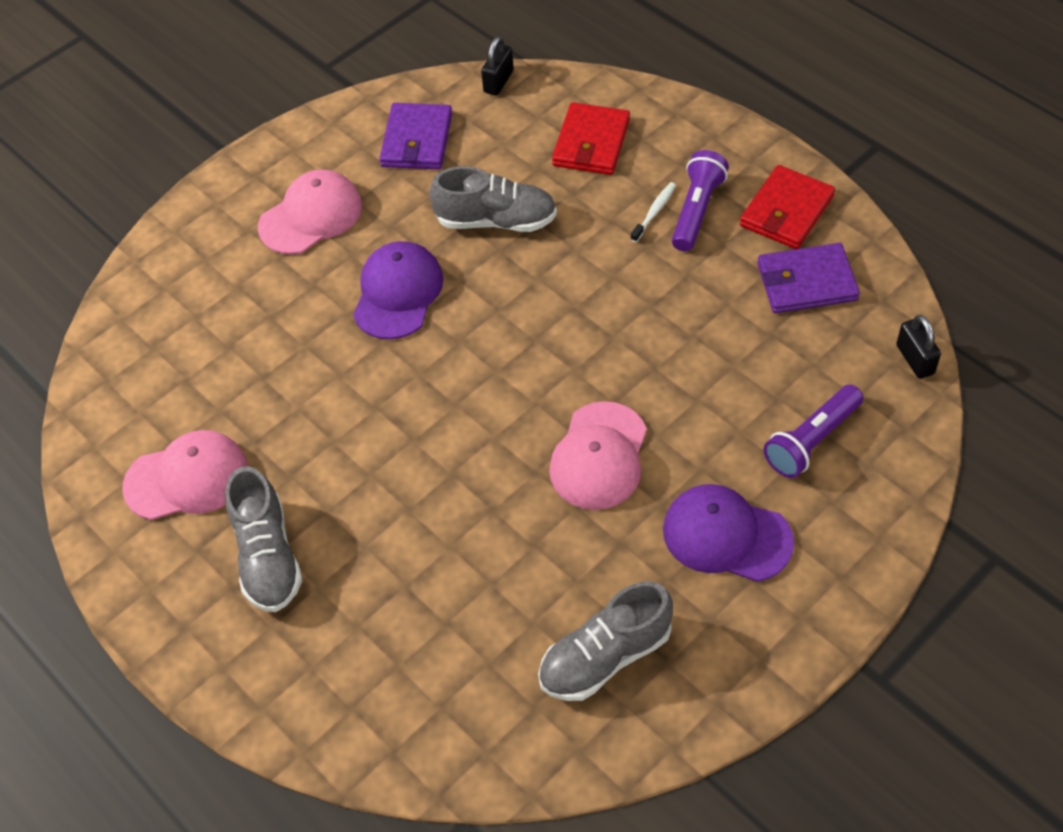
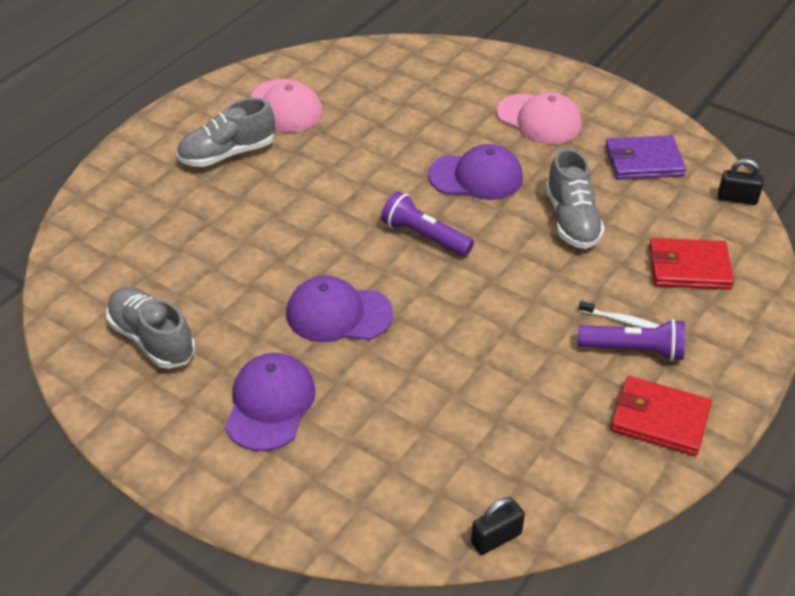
camera: 75 degrees right, 10 degrees down
pink cap [549,401,647,510] -> purple cap [287,275,393,342]
purple wallet [757,243,860,313] -> none
purple flashlight [764,385,863,478] -> purple flashlight moved to [381,191,474,256]

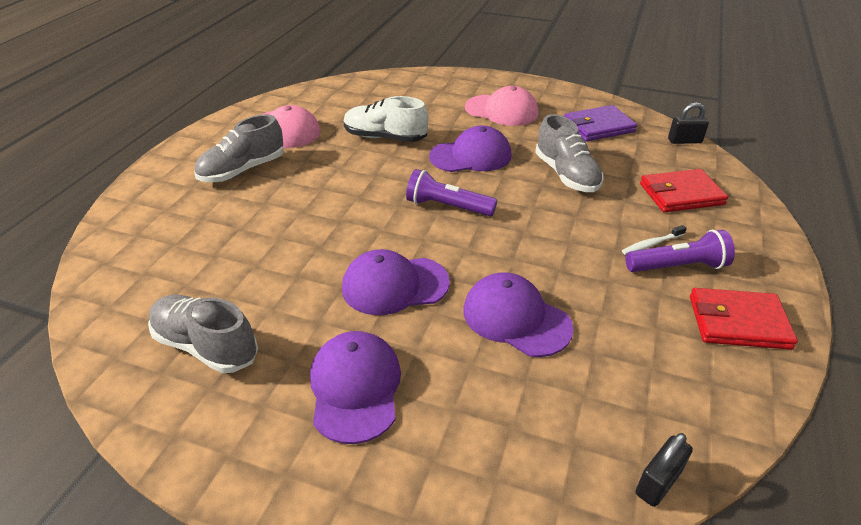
camera: 15 degrees left, 5 degrees down
white toothbrush [578,301,660,328] -> white toothbrush turned 150 degrees clockwise [622,225,687,255]
none -> white shoe [344,96,428,142]
none -> purple cap [463,272,574,357]

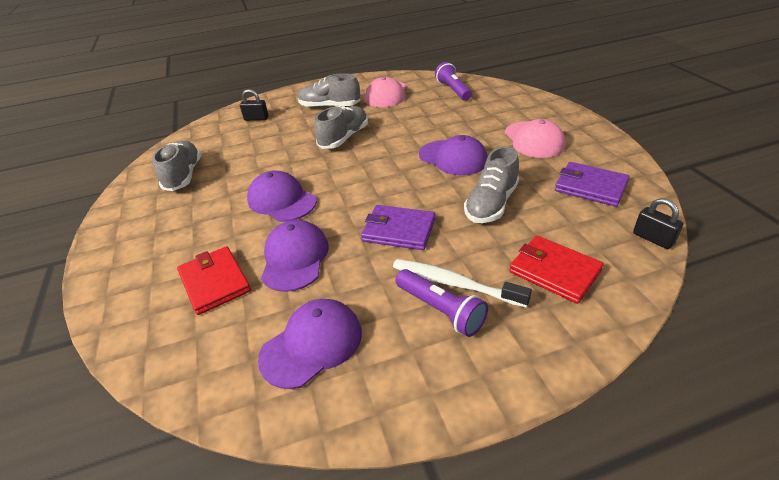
camera: 55 degrees right, 0 degrees up
purple cap [310,331,401,444] -> purple cap moved to [258,299,362,389]
white shoe [344,96,428,142] -> none
purple flashlight [406,169,497,216] -> purple flashlight moved to [435,62,472,101]
white toothbrush [622,225,687,255] -> white toothbrush [393,259,532,308], size x1.88
black padlock [636,433,693,507] -> black padlock moved to [240,89,269,121]
red wallet [690,288,798,350] -> red wallet moved to [177,246,251,315]
none -> grey shoe [314,106,368,149]
none -> purple wallet [361,205,436,250]

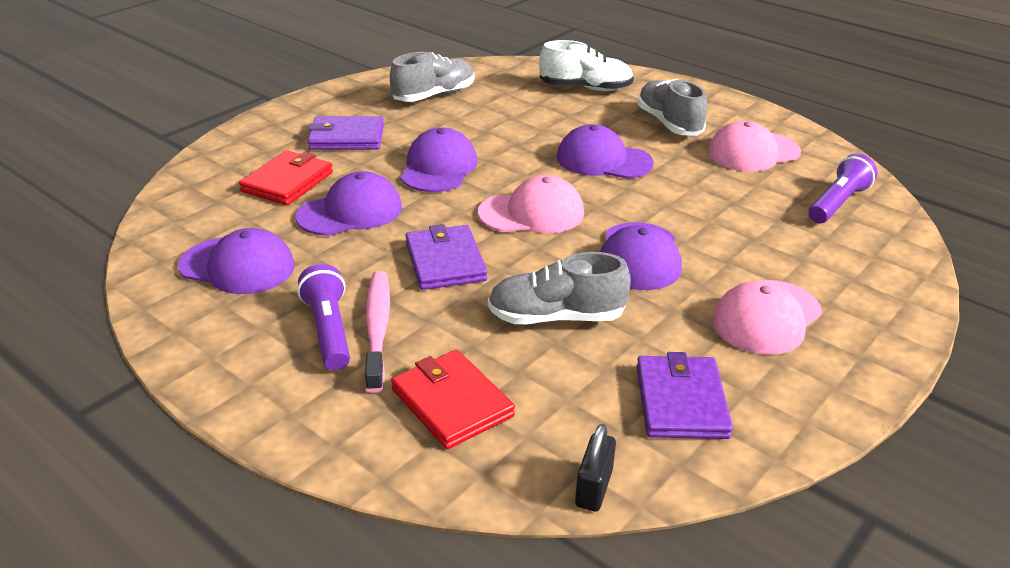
camera: 55 degrees right, 5 degrees down
black padlock [240,89,269,121] -> white shoe [539,40,634,91]
grey shoe [314,106,368,149] -> purple cap [557,124,654,179]
white toothbrush [393,259,532,308] -> pink toothbrush [365,271,390,393]
purple flashlight [396,269,488,337] -> purple flashlight turned 150 degrees clockwise [297,264,350,371]
red wallet [509,235,604,304] -> red wallet turned 45 degrees counterclockwise [391,350,515,449]
none -> purple wallet [308,116,384,150]
none -> pink cap [478,175,584,233]

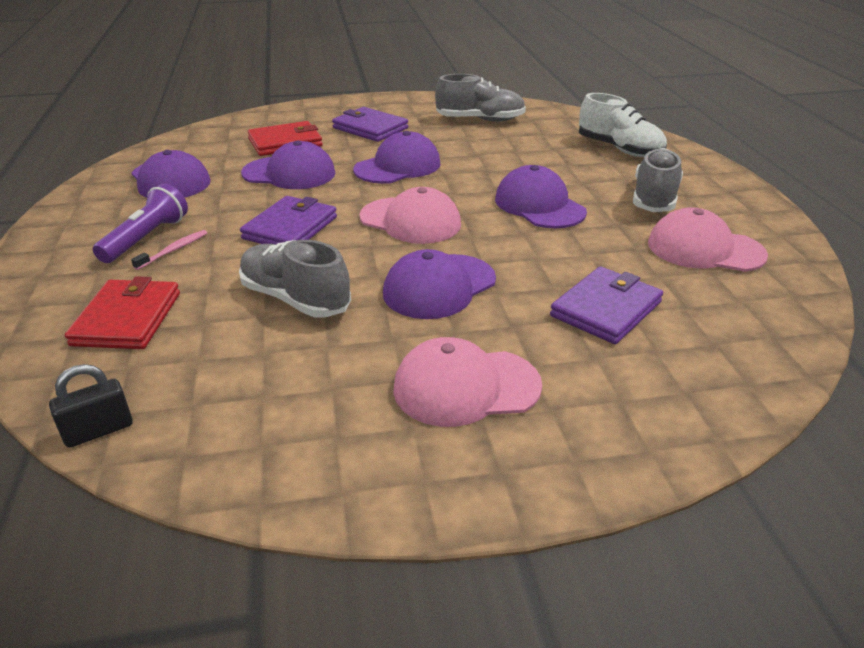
camera: 40 degrees right, 0 degrees up
pink toothbrush [365,271,390,393] -> pink toothbrush [131,230,207,270], size x0.53
purple wallet [637,352,733,439] -> purple wallet moved to [550,266,663,344]
purple flashlight [808,154,877,223] -> none

